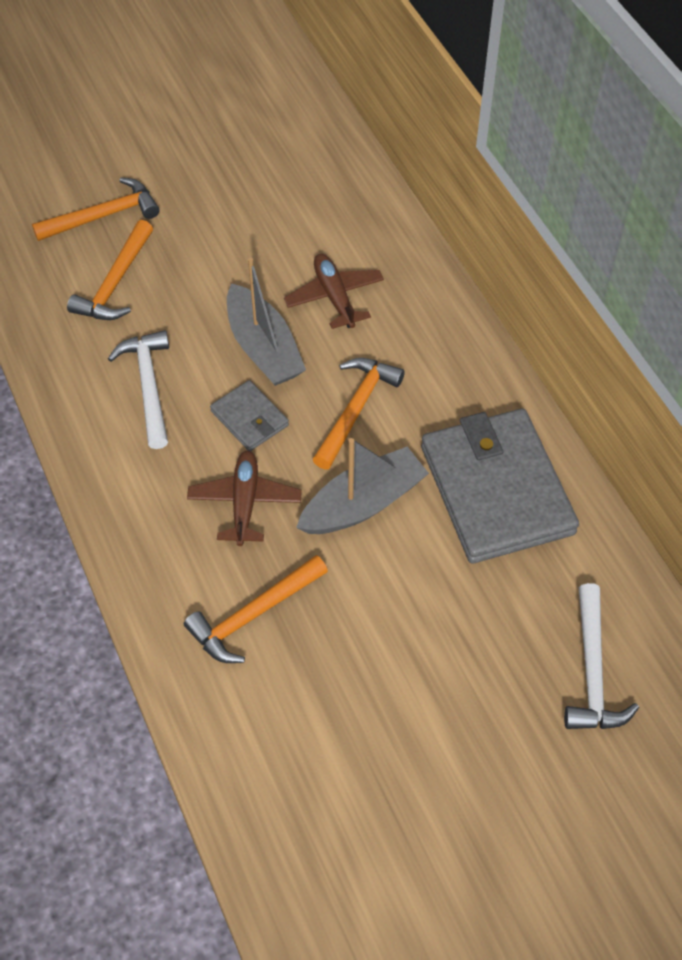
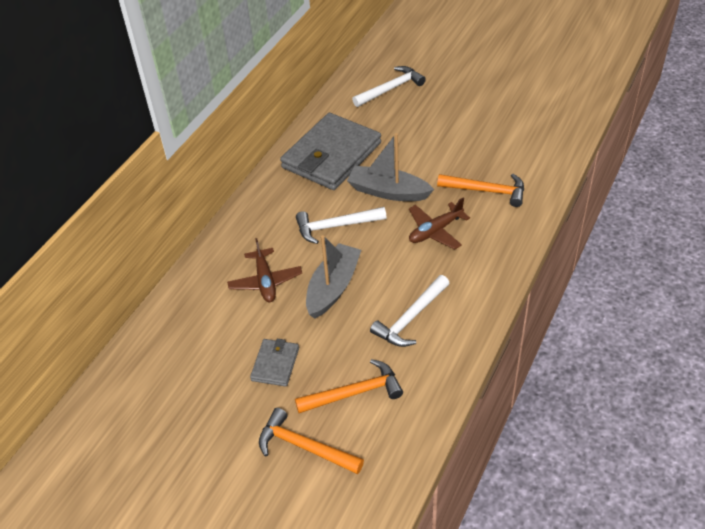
camera: 125 degrees left, 10 degrees down
grey wallet [210,380,289,451] -> grey wallet moved to [250,339,299,387]
brown plane [284,254,384,329] -> brown plane turned 45 degrees counterclockwise [227,238,302,302]
orange hammer [312,358,405,469] -> white hammer [296,207,387,244]

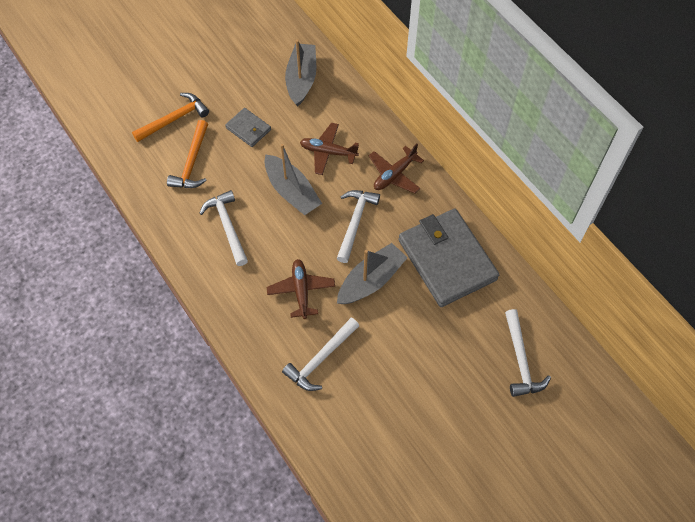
camera: 115 degrees right, 15 degrees up
orange hammer [437,174,524,207] -> white hammer [282,318,359,391]
none -> grey boat [285,39,316,107]
none -> brown plane [369,144,424,194]

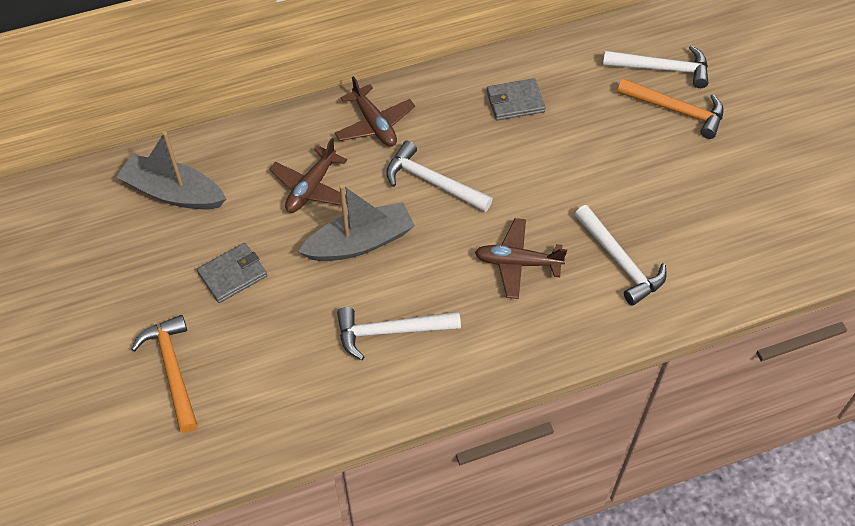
camera: 75 degrees left, 5 degrees down
orange hammer [167,120,208,188] -> orange hammer moved to [617,79,724,139]
grey boat [337,243,408,304] -> none
grey wallet [398,209,499,307] -> grey wallet [487,78,546,121], size x0.46

